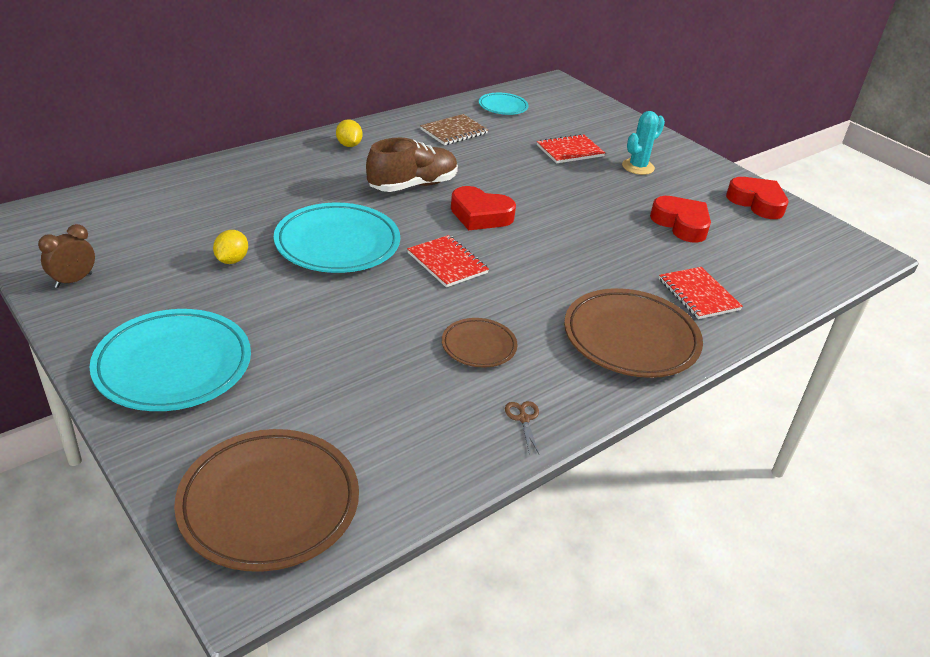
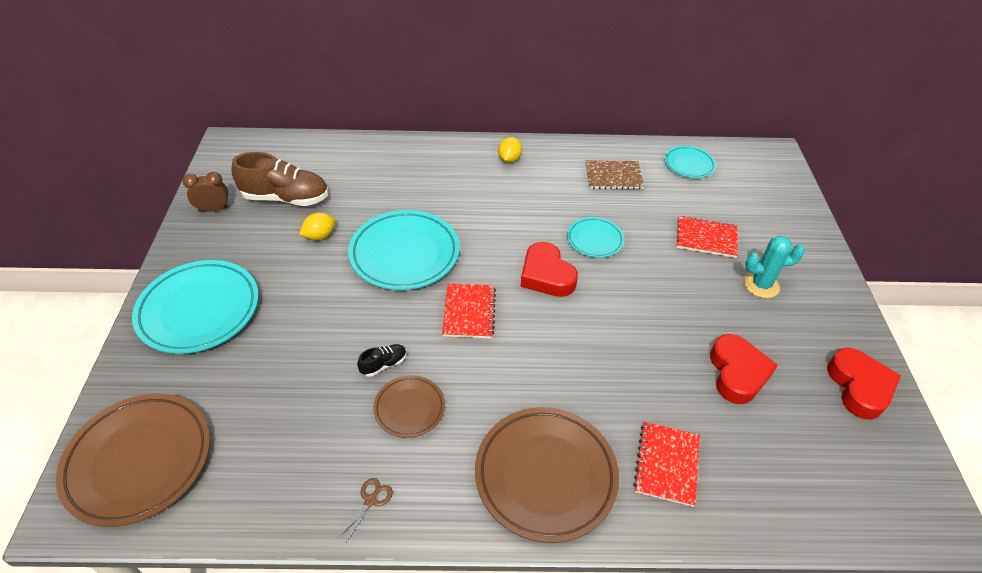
camera: 40 degrees right, 10 degrees up
brown shoe [366,138,458,192] -> brown shoe moved to [231,152,328,206]
none -> black shoe [357,344,407,377]
none -> turquoise plate [567,217,624,258]

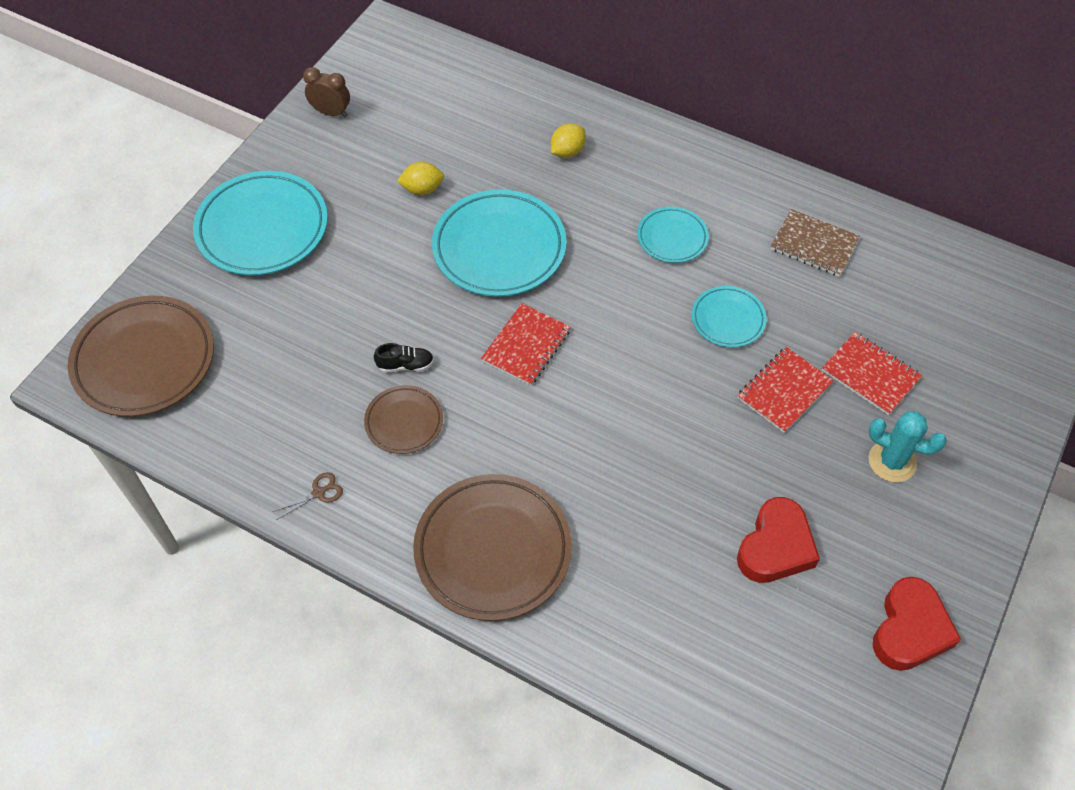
camera: 30 degrees right, 10 degrees up
brown shoe [231,152,328,206] -> none
yellow lemon [498,137,522,163] -> yellow lemon moved to [551,123,586,158]
red heart [521,242,578,297] -> none
red notebook [633,422,700,507] -> red notebook moved to [737,347,834,433]
turquoise plate [664,146,716,178] -> turquoise plate moved to [637,207,709,263]

